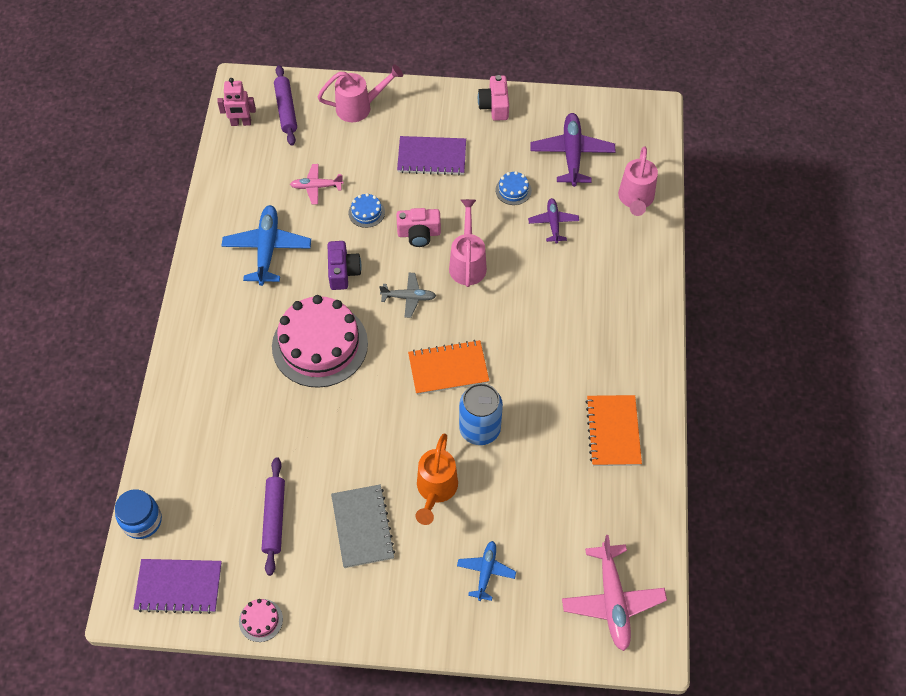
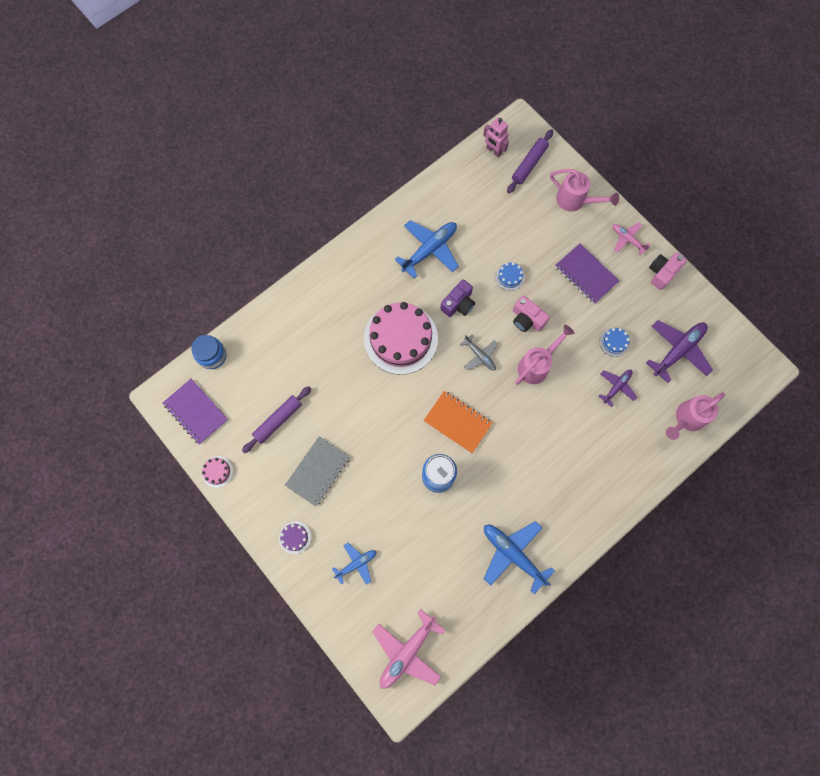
camera: 45 degrees right, 15 degrees up
pink plane [290,164,344,205] -> pink plane moved to [613,222,651,256]
orange watering can [416,433,458,525] -> none
orange notebook [586,395,642,466] -> blue plane [484,521,555,594]
none -> purple cake [279,521,311,554]

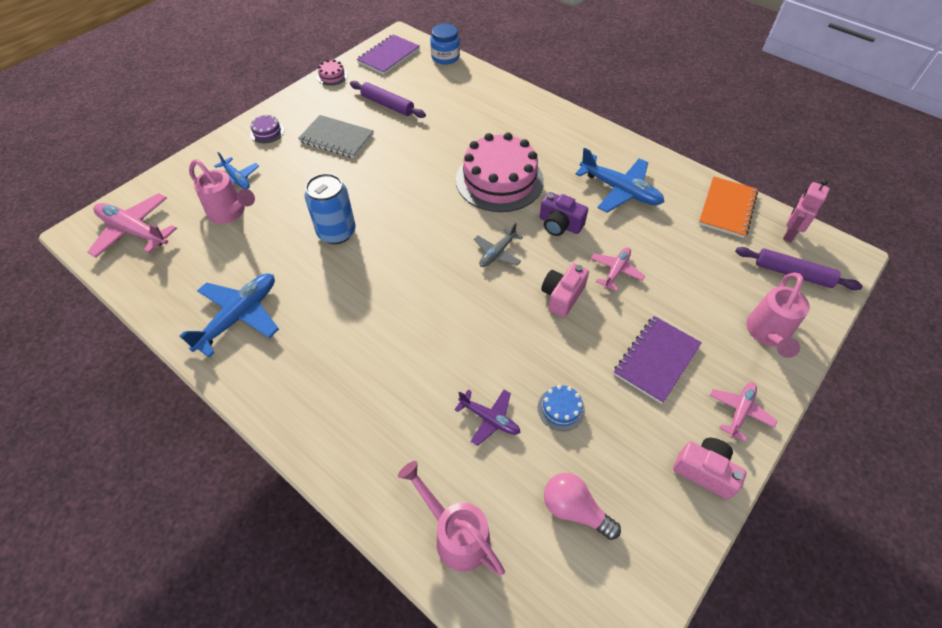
camera: 80 degrees right, 20 degrees down
orange notebook [423,391,492,453] -> orange notebook moved to [698,176,758,238]
blue cake [495,262,525,291] -> pink plane [591,247,645,291]
pink watering can [515,325,574,385] -> pink watering can moved to [189,159,255,224]
purple plane [646,320,713,383] -> pink light bulb [544,473,621,540]

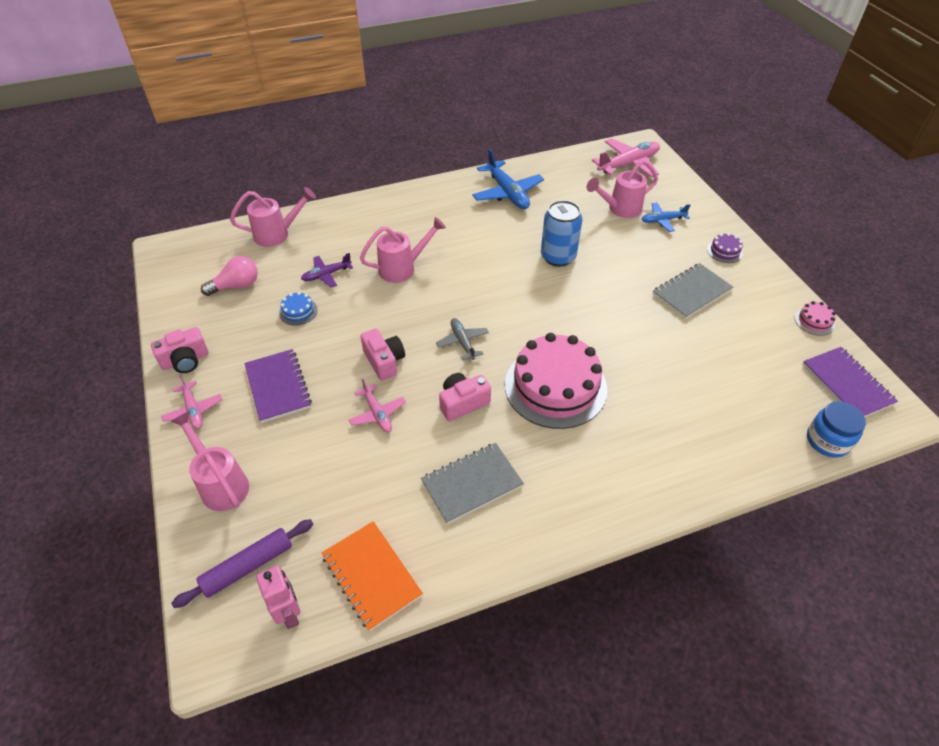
camera: 120 degrees right, 5 degrees down
purple rolling pin [350,81,426,118] -> none
purple camera [539,192,588,236] -> pink camera [439,373,491,421]
blue plane [575,148,664,213] -> grey notebook [421,443,524,524]
none -> pink watering can [360,217,446,283]

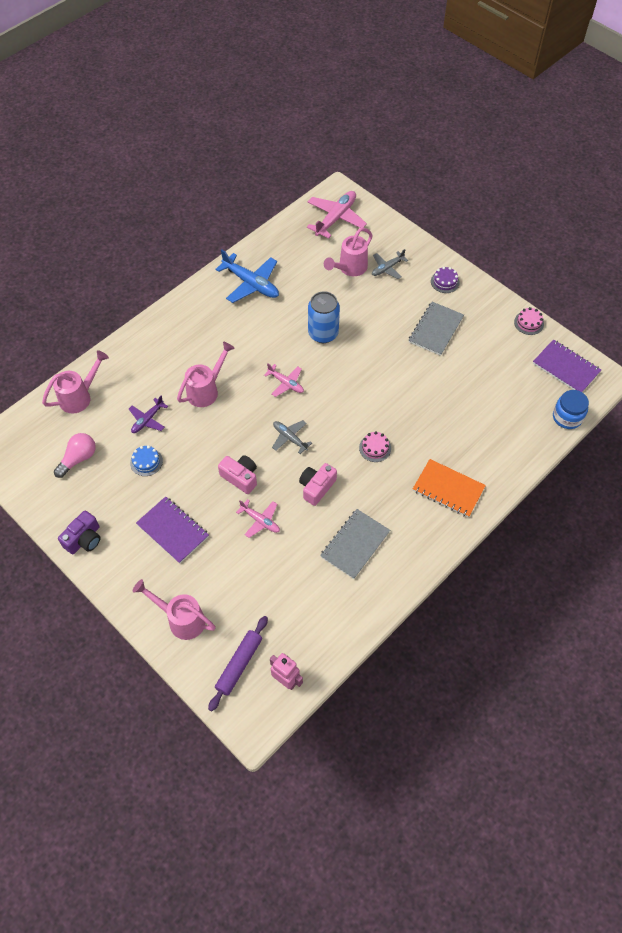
camera: 25 degrees left, 10 degrees up
pink camera [151,327,208,373] -> purple camera [58,510,100,554]
pink plane [161,375,222,429] -> pink plane moved to [264,363,304,397]
orange notebook [322,521,423,631] -> orange notebook moved to [413,459,486,518]
pink cake [505,333,607,429] -> pink cake [359,431,391,462], size x0.41
blue plane [641,203,690,232] -> grey plane [372,249,408,279]

